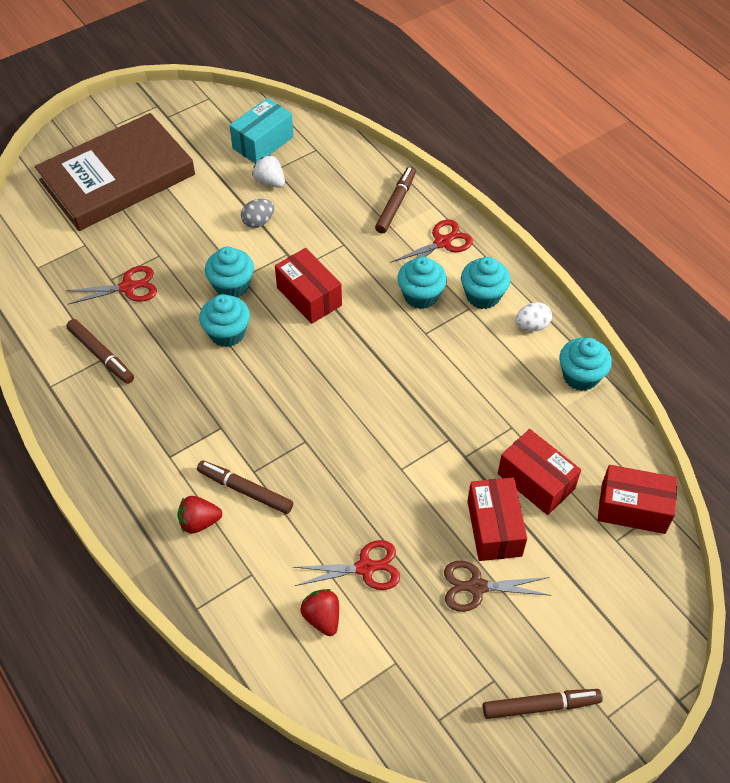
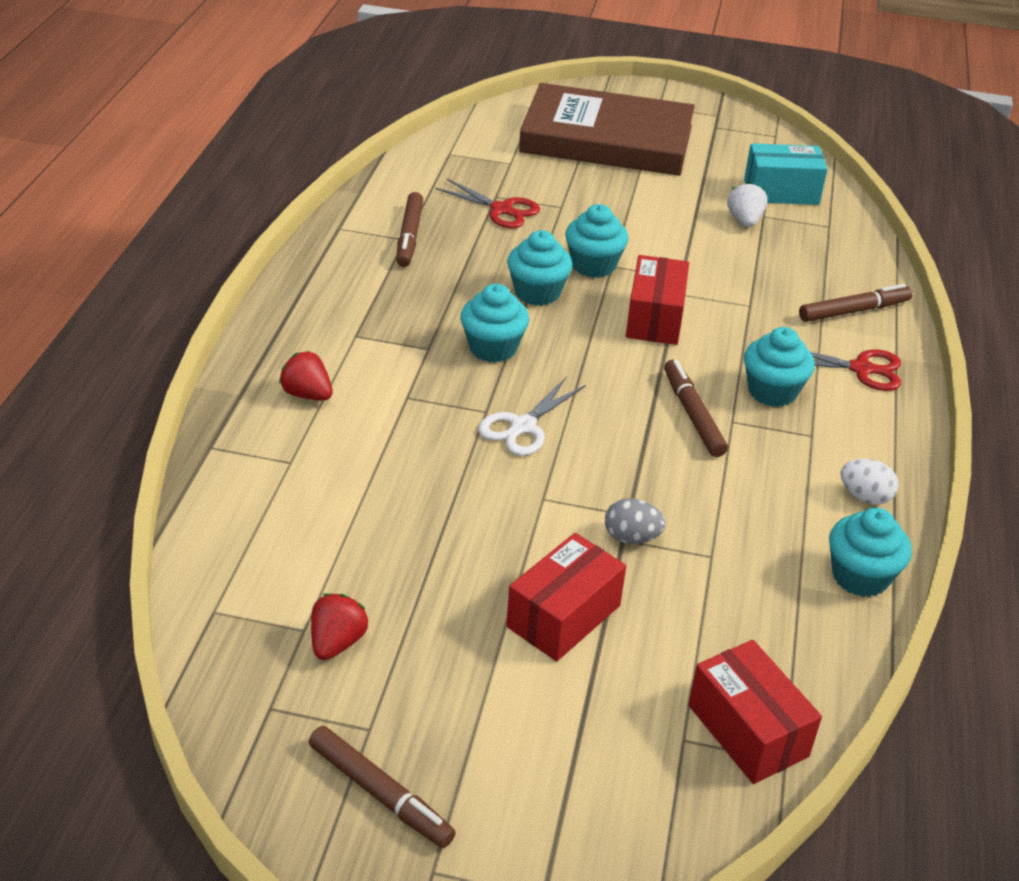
camera: 45 degrees right, 15 degrees down
brown marker [197,461,293,514] -> brown marker moved to [664,360,728,457]
grey egg [241,199,274,228] -> grey egg moved to [605,498,666,544]
red scissors [294,540,400,590] -> none
red strawberry [300,589,339,636] -> red strawberry moved to [311,593,368,660]
brown scissors [444,561,551,612] -> none
turquoise cupcake [461,257,510,309] -> turquoise cupcake moved to [460,284,529,363]
red box [498,429,581,515] -> none
none -> white scissors [478,377,586,456]

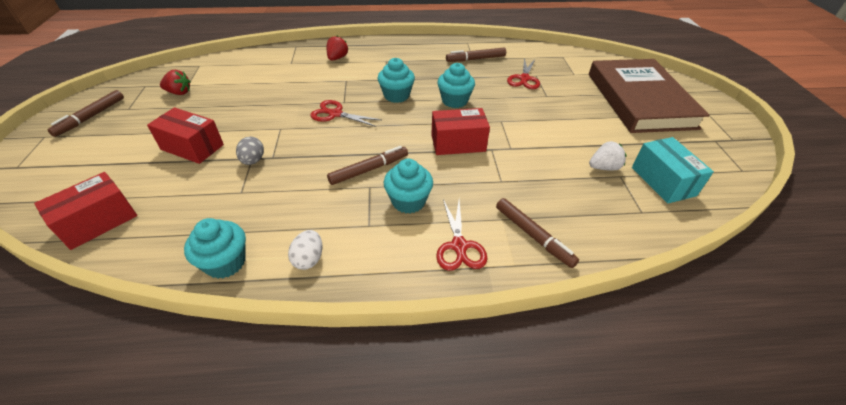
camera: 75 degrees right, 5 degrees up
white scissors [478,377,586,456] -> red scissors [310,100,381,127]
turquoise cupcake [565,204,628,278] -> none

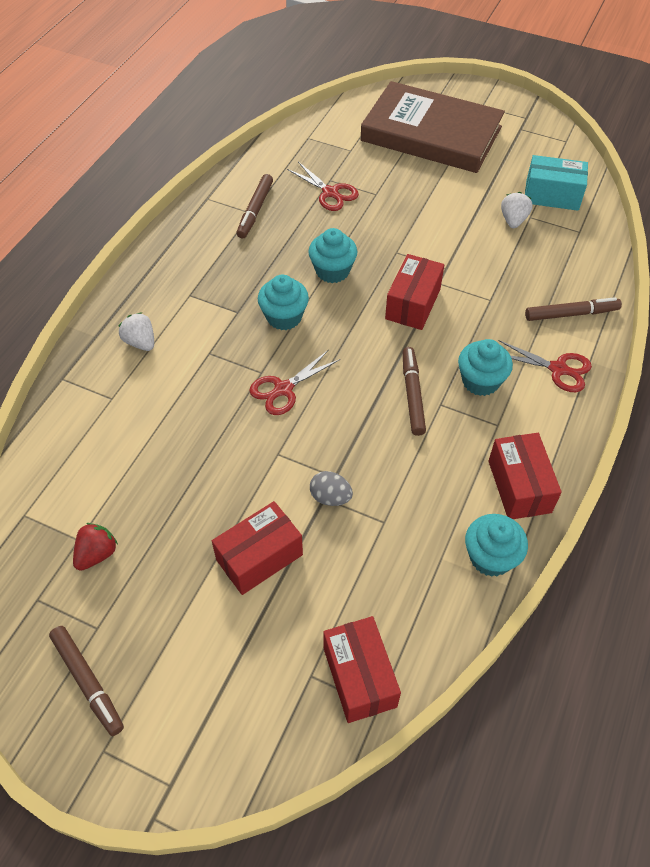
camera: 60 degrees left, 10 degrees up
white egg [288,230,323,270] -> red box [488,433,562,519]
red strawberry [327,36,349,60] -> white strawberry [119,312,154,351]

